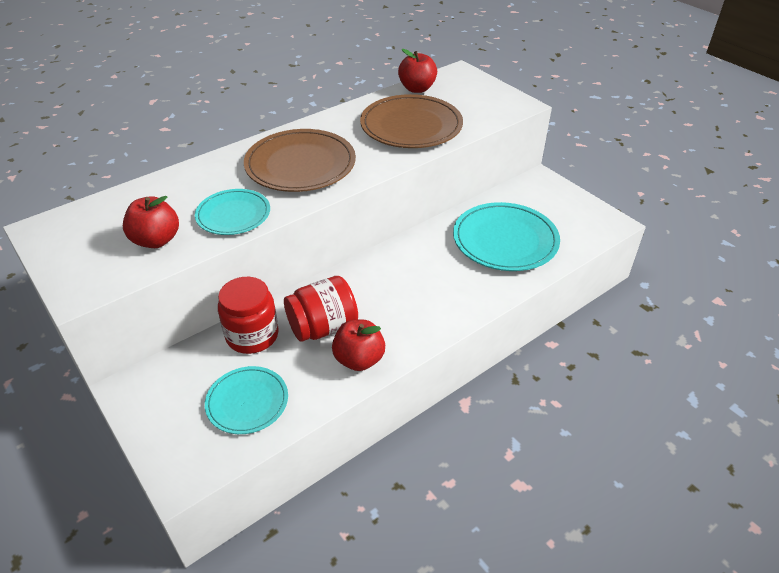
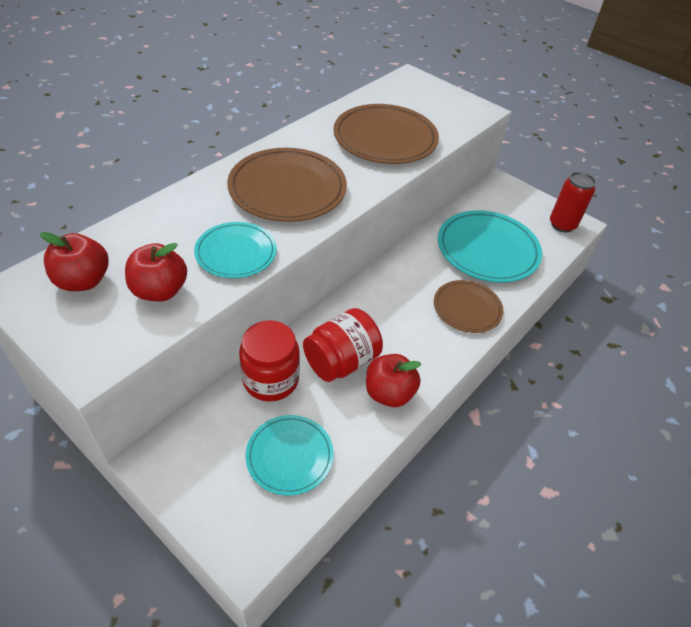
camera: 15 degrees left, 5 degrees up
red apple [398,49,437,93] -> red apple moved to [40,232,109,291]
none -> brown plate [434,280,504,333]
none -> red can [550,172,596,232]

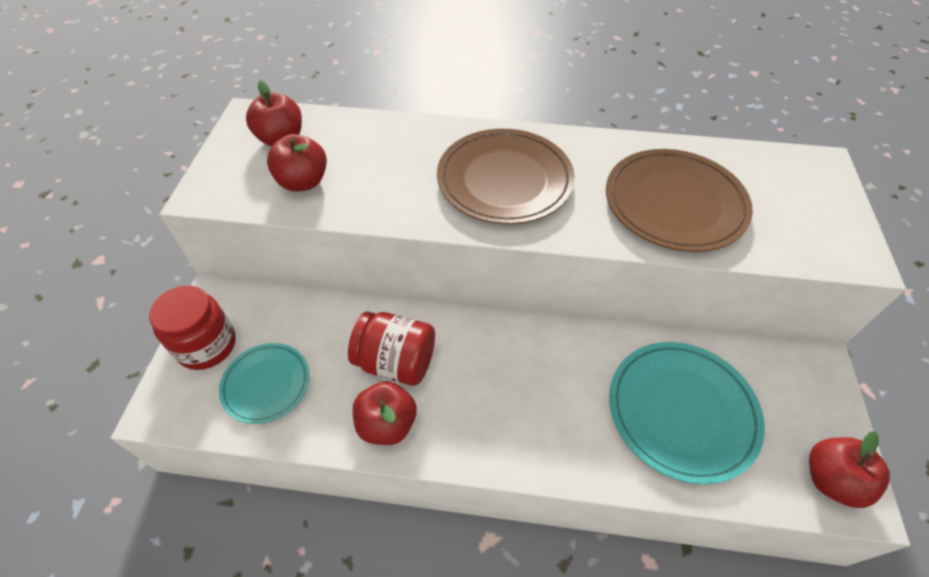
camera: 60 degrees right, 5 degrees up
turquoise plate [194,222,277,278] -> none
red jar [239,320,300,402] -> red jar moved to [149,285,236,370]
brown plate [434,280,504,333] -> none
red can [550,172,596,232] -> red apple [809,431,890,508]

